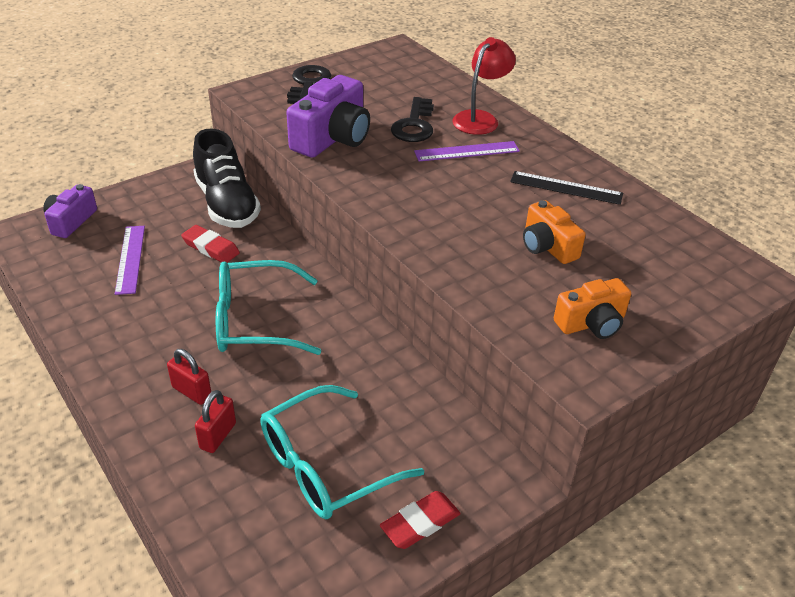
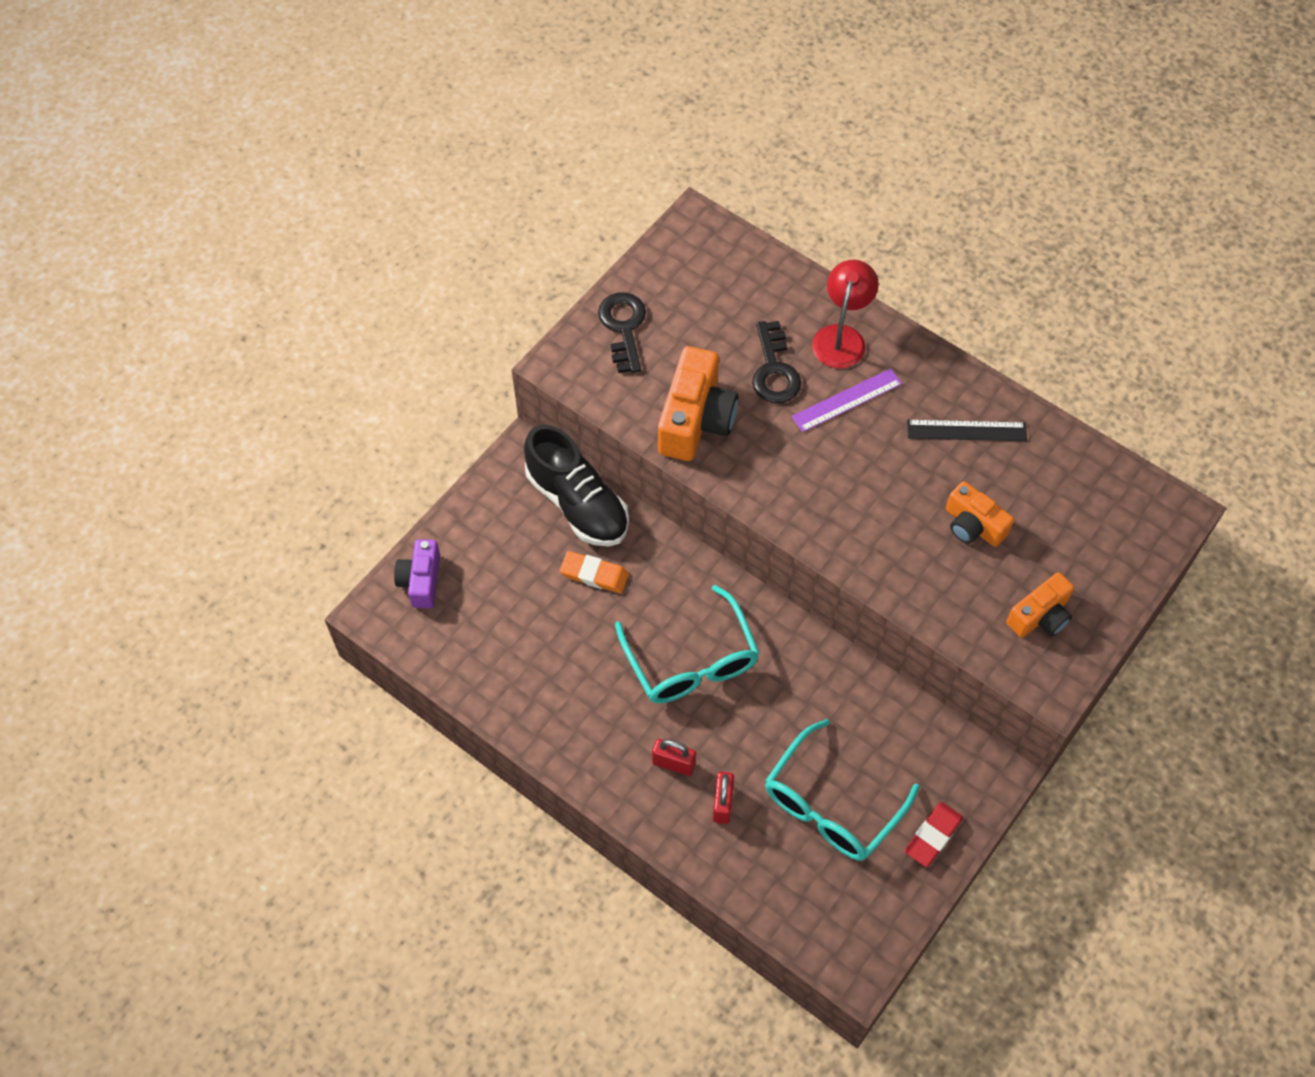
camera: 15 degrees left, 20 degrees up
purple ruler [115,226,145,295] -> none
red eraser [181,225,240,263] -> orange eraser [560,551,629,593]
turquoise glasses [216,260,321,355] -> turquoise glasses turned 90 degrees counterclockwise [615,585,760,703]
purple camera [286,75,370,158] -> orange camera [658,346,738,461]

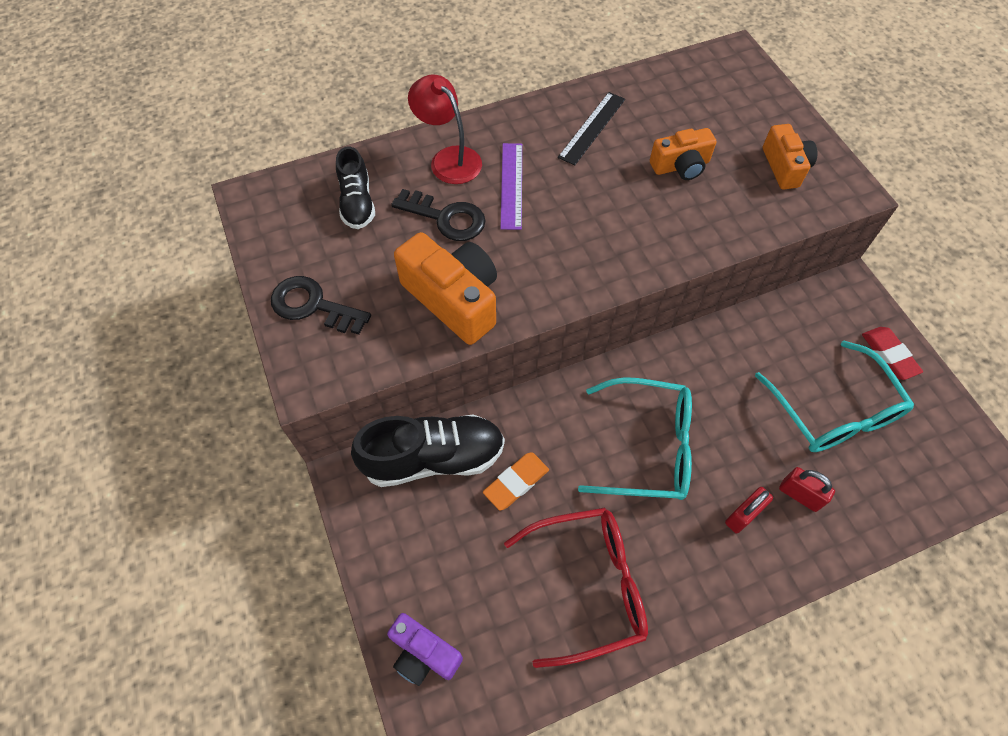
camera: 60 degrees left, 0 degrees up
none -> black shoe [336,146,375,229]
none -> red glasses [504,508,648,668]

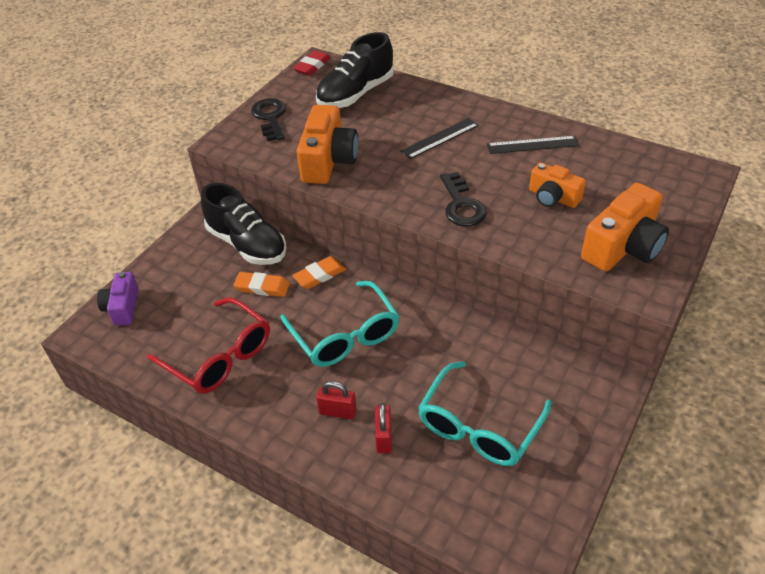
camera: 55 degrees right, 15 degrees down
black shoe [336,146,375,229] -> black shoe [316,32,394,108], size x1.67
black key [391,189,486,241] -> black key moved to [440,172,487,227]
red lamp [408,75,482,184] -> none
purple ruler [500,143,522,230] -> black ruler [400,118,479,159]
orange camera [763,124,818,190] -> orange camera [581,183,669,272], size x1.62
red eraser [862,327,923,380] -> red eraser moved to [293,51,331,76]
none -> orange eraser [292,256,346,289]

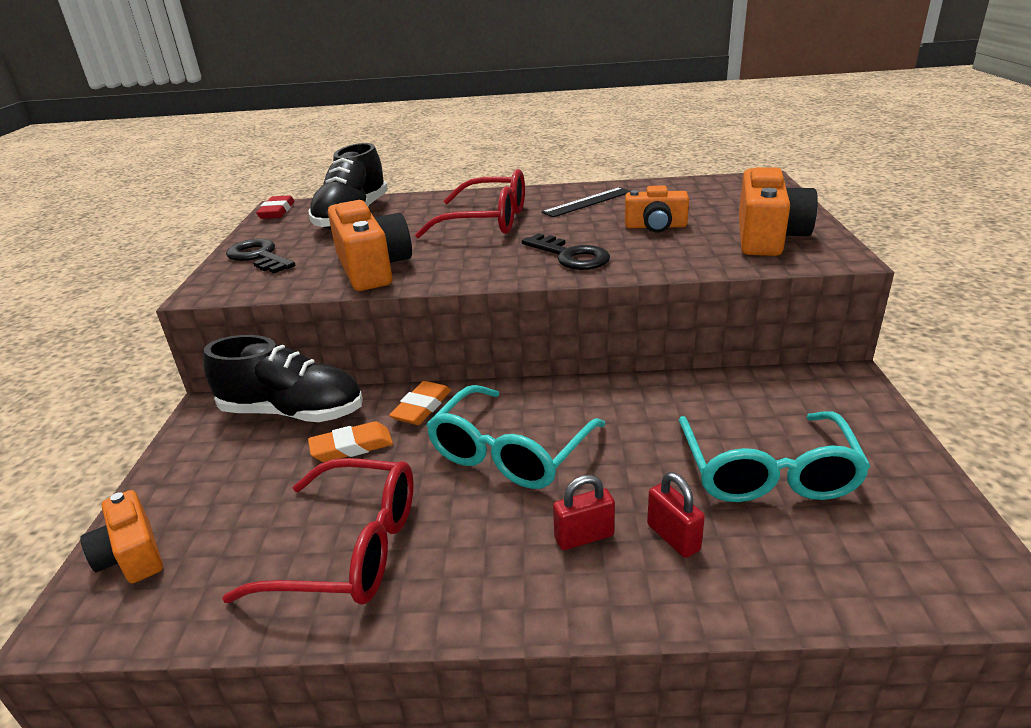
camera: 30 degrees left, 15 degrees down
purple camera [97,272,139,326] -> orange camera [80,490,163,584]
turquoise glasses [280,281,399,367] -> turquoise glasses turned 90 degrees clockwise [426,385,606,489]
black ruler [400,118,479,159] -> red glasses [415,169,525,238]

